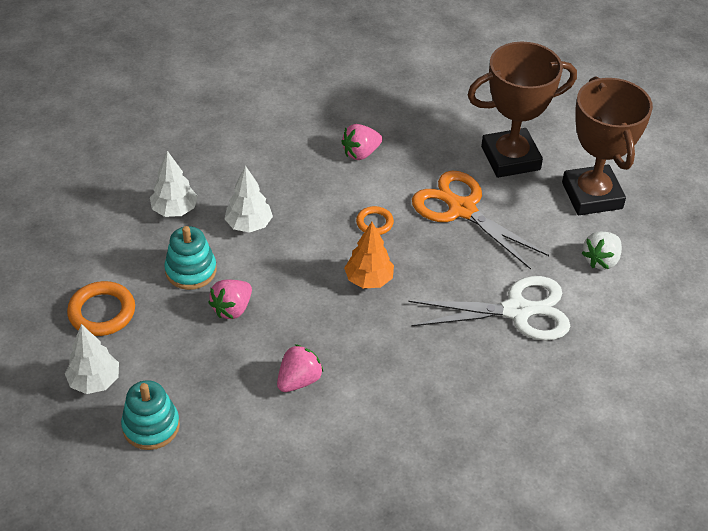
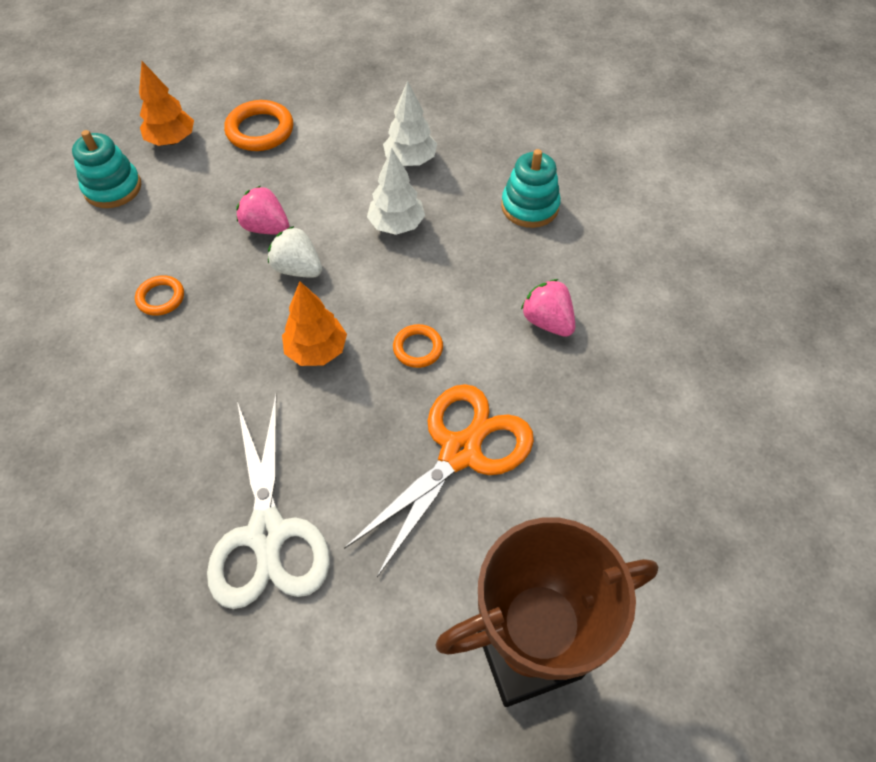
camera: 85 degrees right, 10 degrees up
white tree [65,324,119,394] -> orange tree [139,61,194,146]
turquoise stacking toy [164,226,216,290] -> turquoise stacking toy moved to [501,149,561,228]
pink strawberry [277,344,323,392] -> orange ring [135,275,184,316]
brown trophy [468,42,577,178] -> none
white strawberry [582,231,622,270] -> white strawberry moved to [268,226,322,278]

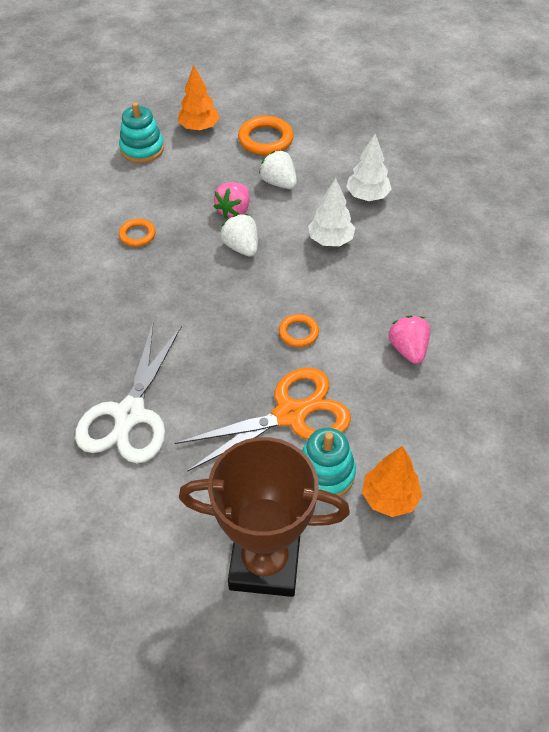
camera: 25 degrees right, 5 degrees down
pink strawberry [236,186,289,235] -> pink strawberry turned 120 degrees counterclockwise [214,182,249,219]
orange tree [282,281,347,366] -> orange tree moved to [362,446,422,517]
turquoise stacking toy [501,149,561,228] -> turquoise stacking toy moved to [302,428,356,496]
none -> white strawberry [259,150,297,189]

